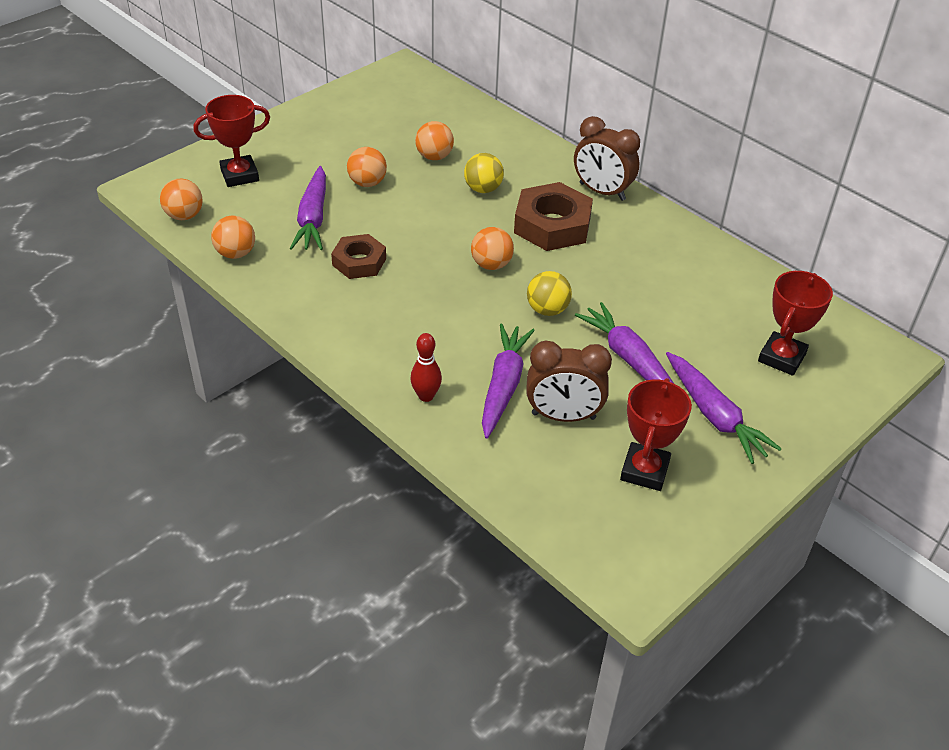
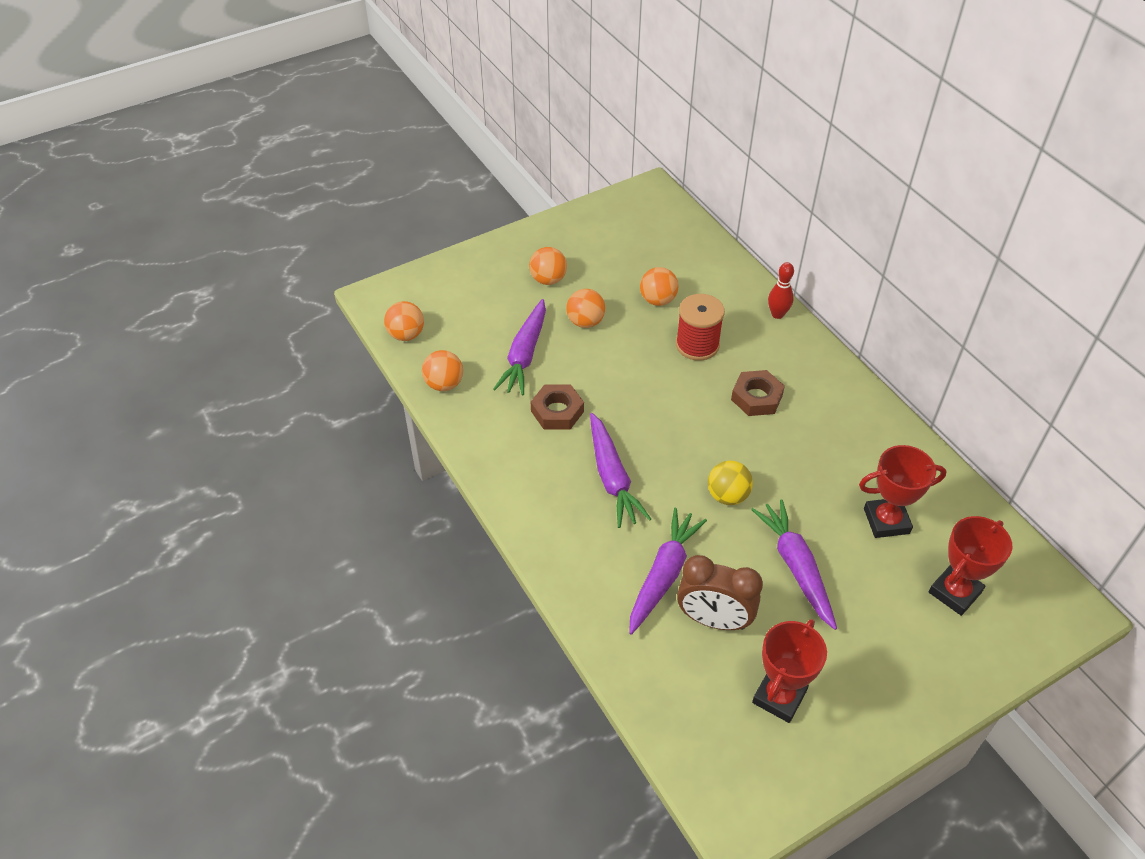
camera: 15 degrees right, 5 degrees up
red trophy [193,95,270,187] -> red trophy moved to [859,445,947,538]
red bowling pin [410,333,442,402] -> red bowling pin moved to [768,262,794,319]
yellow ball [464,153,504,193] -> red spool [676,294,725,361]
orange ball [471,227,514,270] -> orange ball moved to [529,247,567,285]
brown nut [514,182,593,251] -> brown nut [731,370,785,416], size x0.63
brown clock [574,116,640,201] -> none
purple carrot [666,352,782,464] -> purple carrot moved to [590,413,651,528]

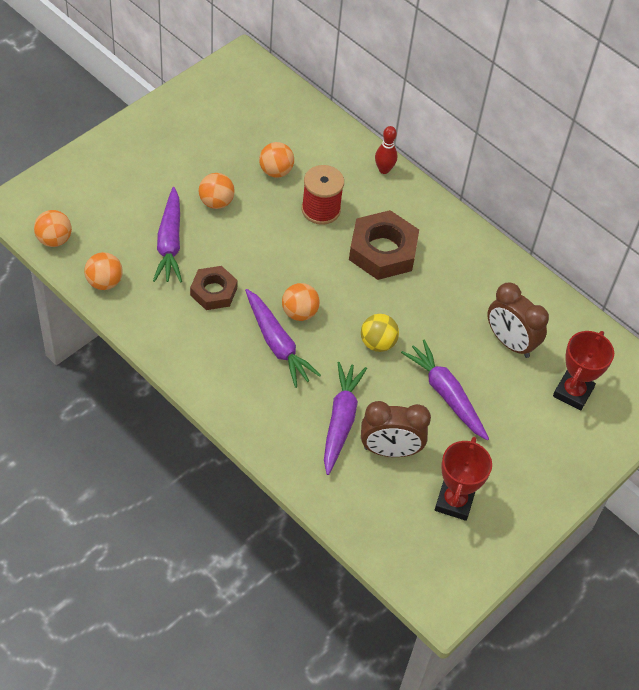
camera: 20 degrees left, 5 degrees up
orange ball [529,247,567,285] -> orange ball moved to [282,283,320,321]
brown nut [731,370,785,416] -> brown nut [349,210,419,280], size x1.59
red trophy [859,445,947,538] -> brown clock [487,283,549,358]

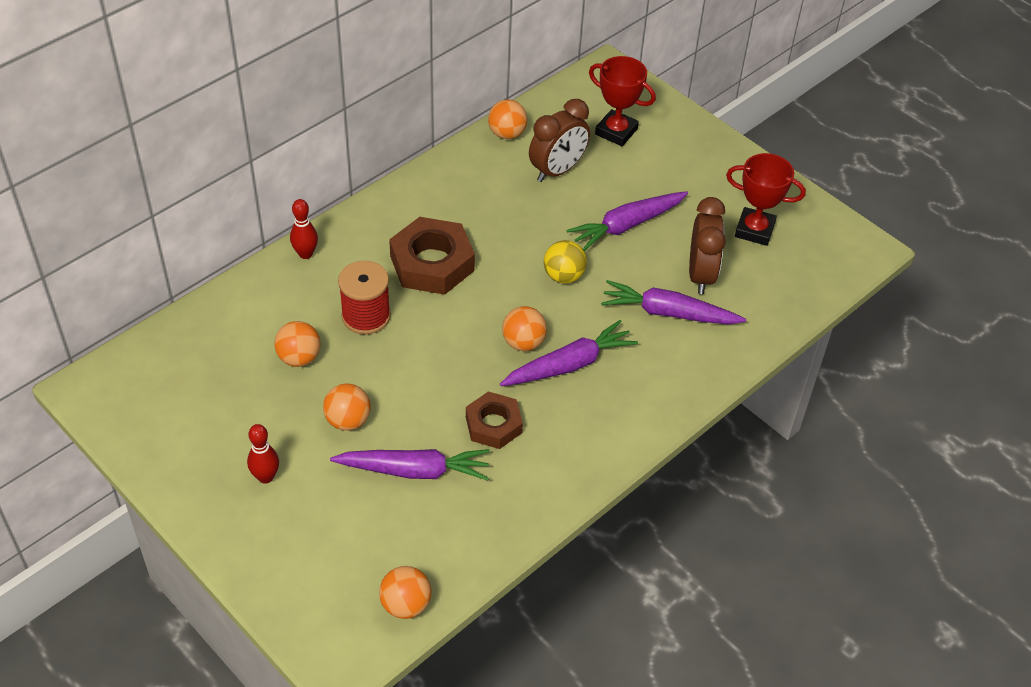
camera: 85 degrees left, 5 degrees down
orange ball [84,252,123,290] -> orange ball moved to [488,99,527,139]
none -> red bowling pin [247,424,279,484]

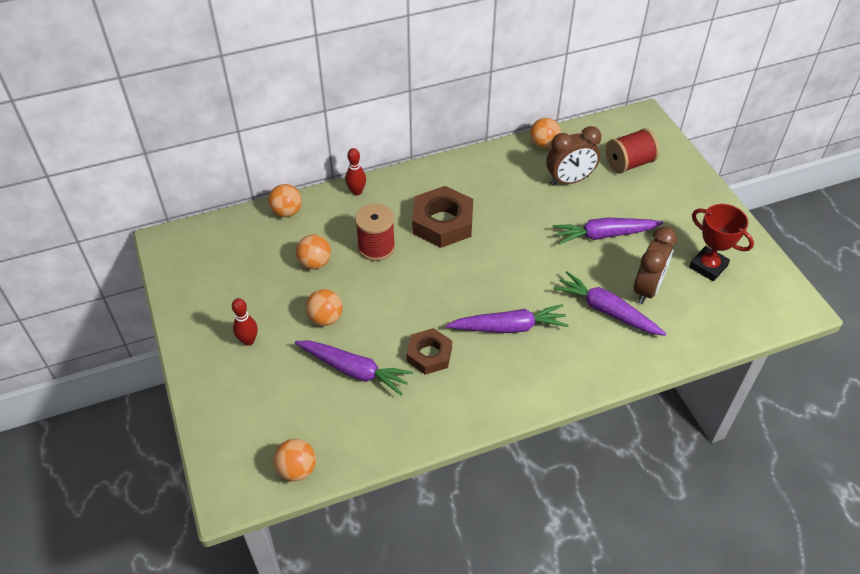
camera: 25 degrees right, 0 degrees up
orange ball [502,306,547,351] -> orange ball moved to [268,184,302,217]
yellow ball [544,240,587,283] -> none
red trophy [589,56,656,146] -> red spool [606,128,659,173]

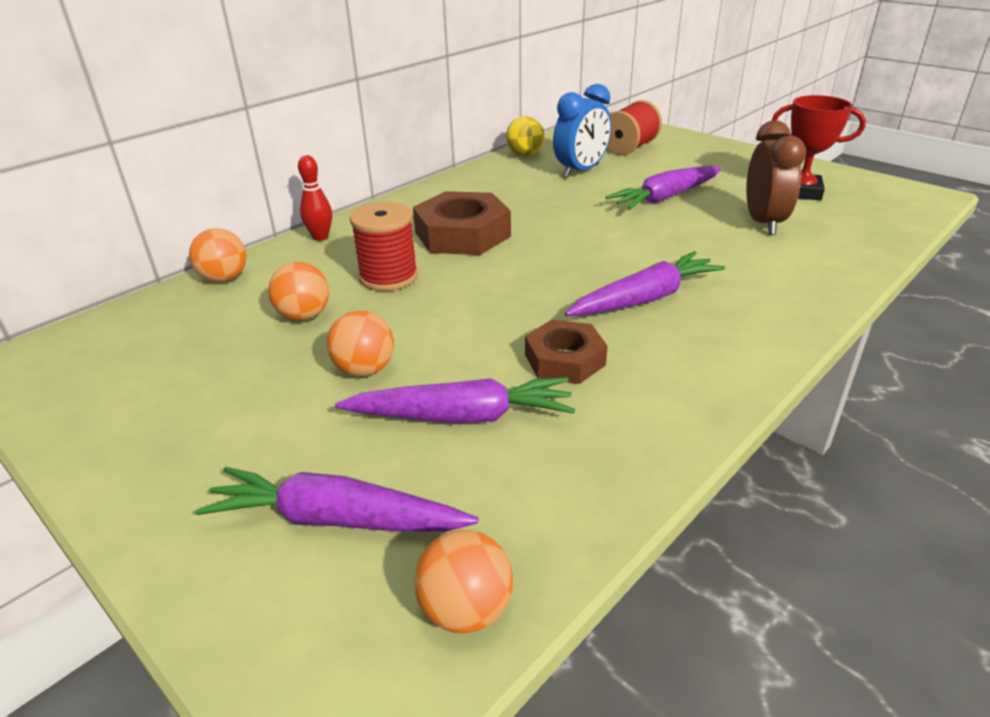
camera: 25 degrees left, 15 degrees down
red bowling pin [232,298,258,346] -> none
orange ball [530,118,561,149] -> yellow ball [506,116,545,157]
brown clock [546,126,601,186] -> blue clock [553,84,611,178]
purple carrot [553,271,667,336] -> purple carrot moved to [195,467,478,532]

